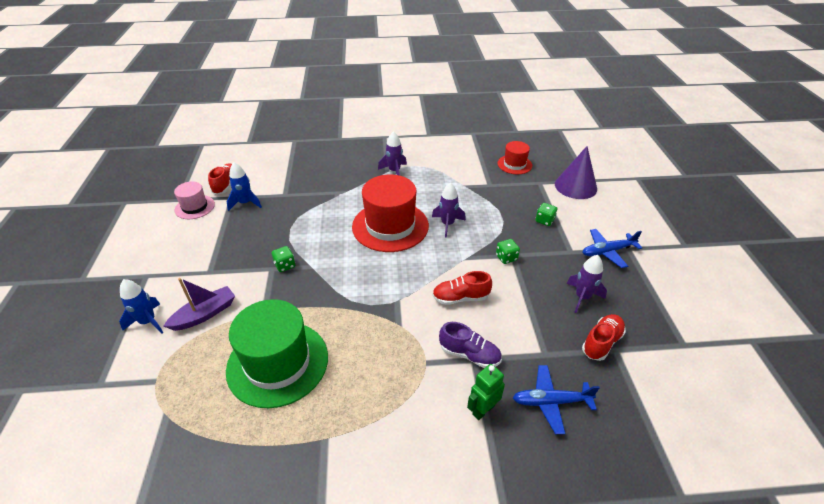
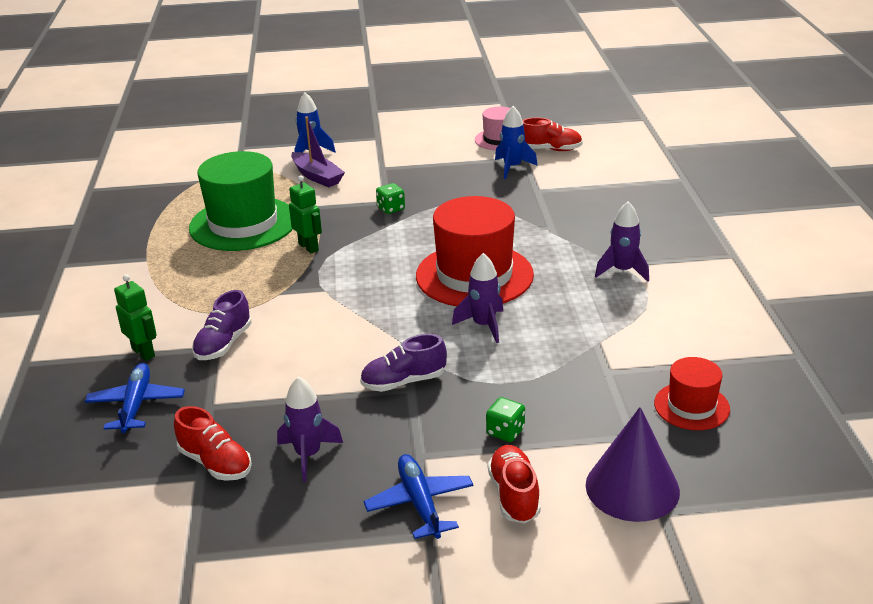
camera: 90 degrees right, 10 degrees down
red shoe [432,271,492,305] -> red shoe moved to [488,445,541,524]
green dice [496,239,520,264] -> purple shoe [360,334,447,392]
none -> green robot [289,175,322,253]

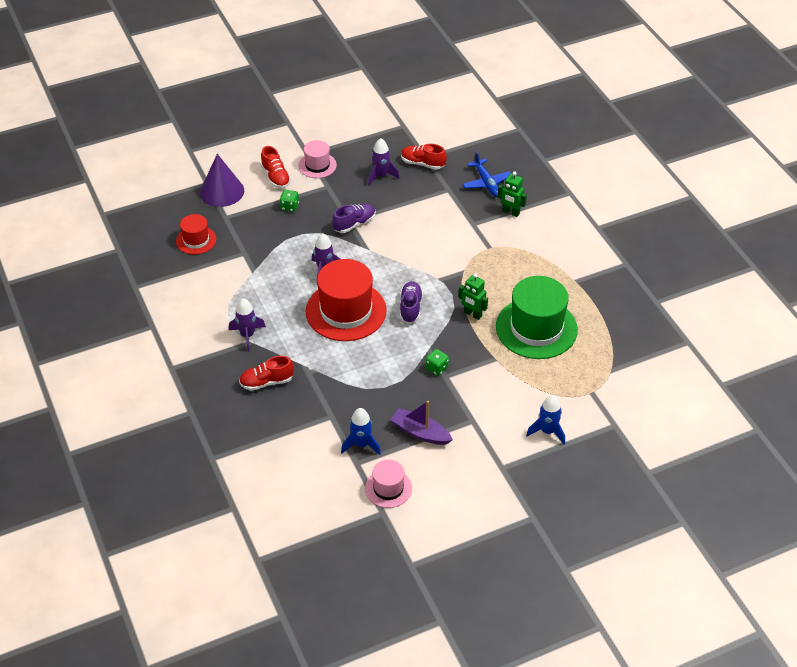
camera: 160 degrees right, 15 degrees up
purple shoe [192,290,252,360] -> purple shoe moved to [400,281,423,323]
purple boat [291,116,345,187] -> purple boat moved to [390,401,453,445]
blue plane [364,454,474,539] -> pink hat [298,140,337,178]
red shoe [522,117,583,151] -> red shoe moved to [239,356,294,391]

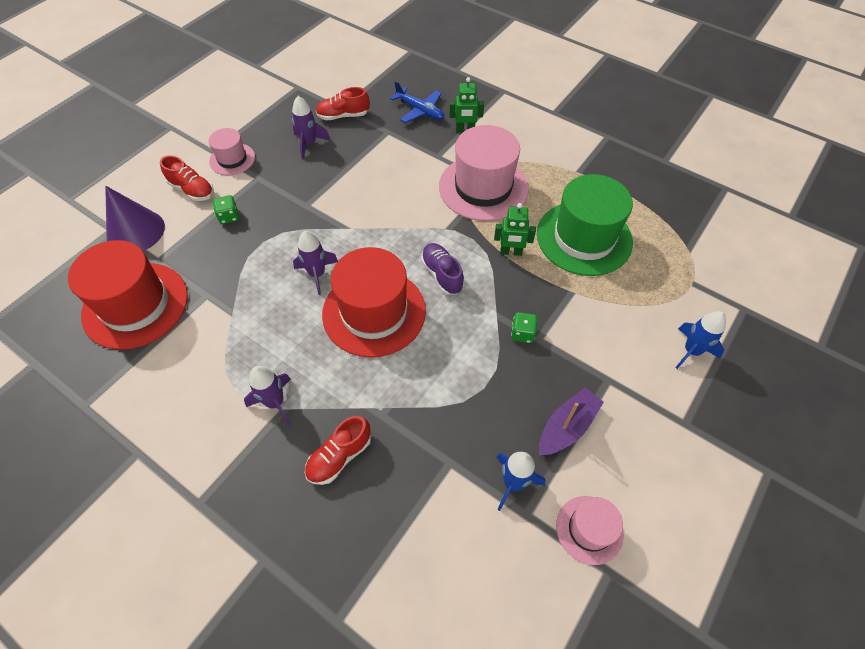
camera: 30 degrees left, 10 degrees up
red hat [176,214,216,255] -> red hat [68,240,188,350], size x1.91
purple shoe [332,203,376,233] -> none
purple boat [390,401,453,445] -> purple boat turned 135 degrees clockwise [539,388,604,455]
none -> pink hat [439,125,529,221]

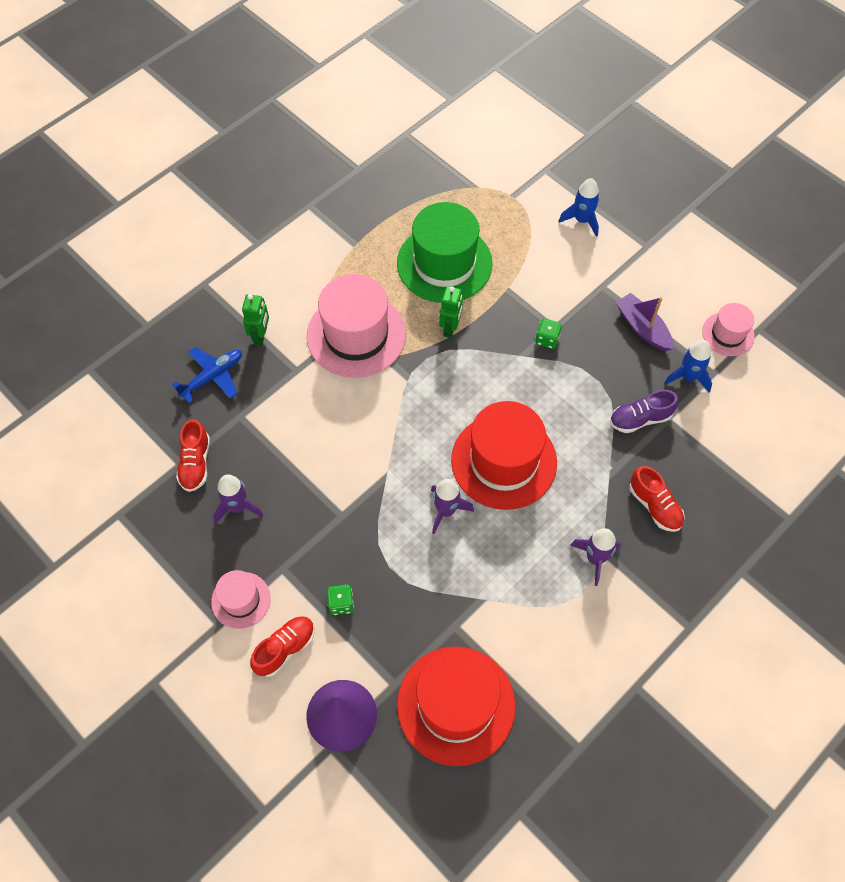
camera: 80 degrees left, 5 degrees up
purple shoe [421,243,464,295] -> purple shoe moved to [610,390,678,433]

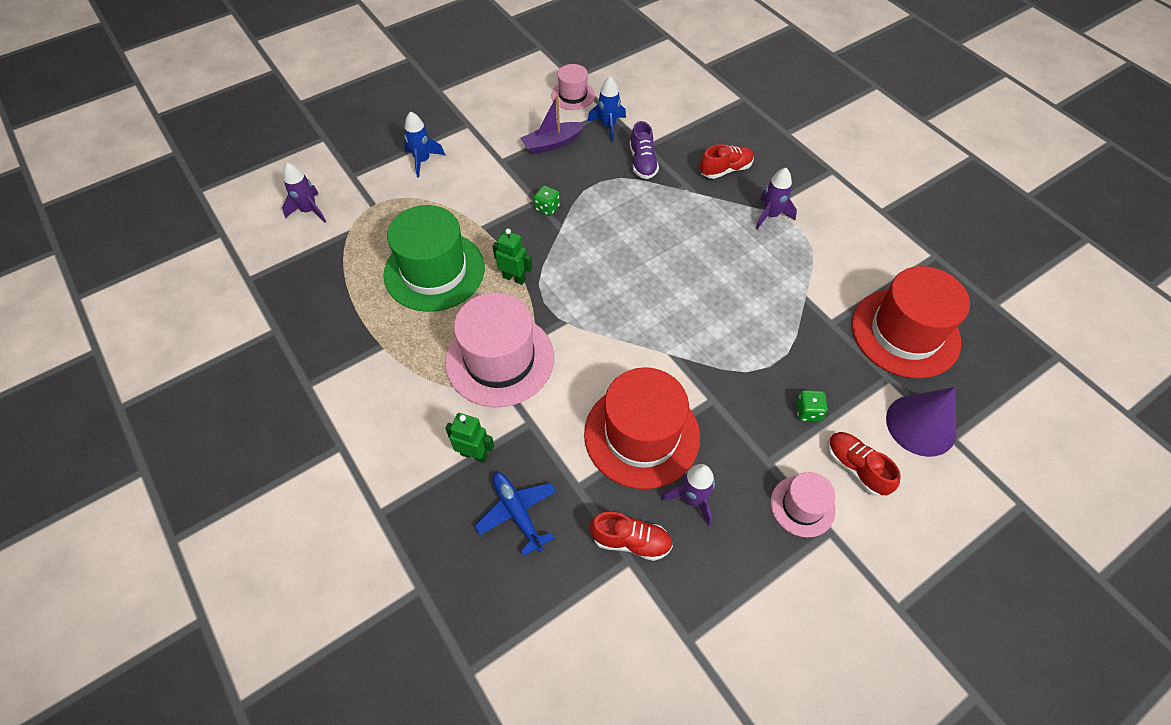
camera: 80 degrees left, 5 degrees down
purple rocket [431,479,474,534] -> purple rocket moved to [282,163,326,223]
red hat [451,401,557,510] -> red hat moved to [584,367,700,489]

